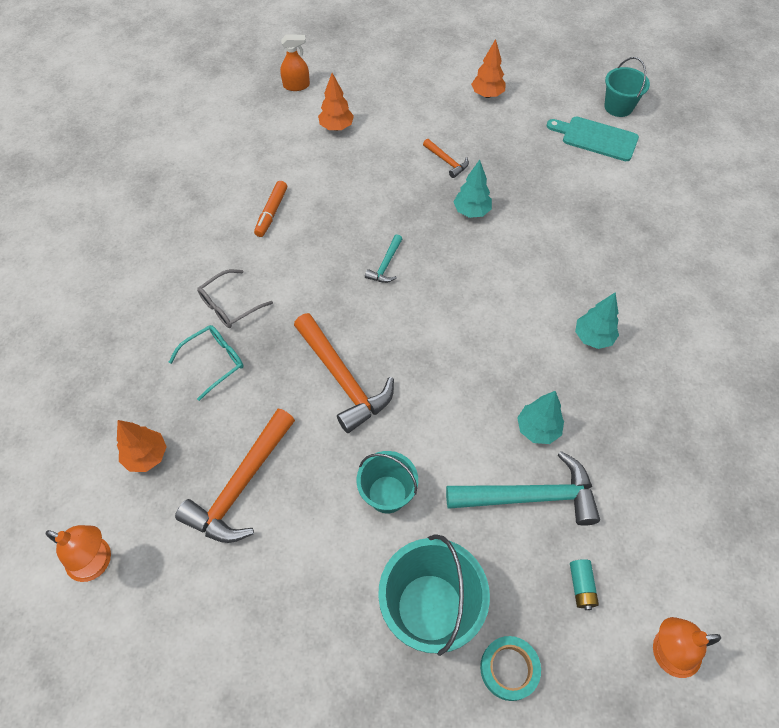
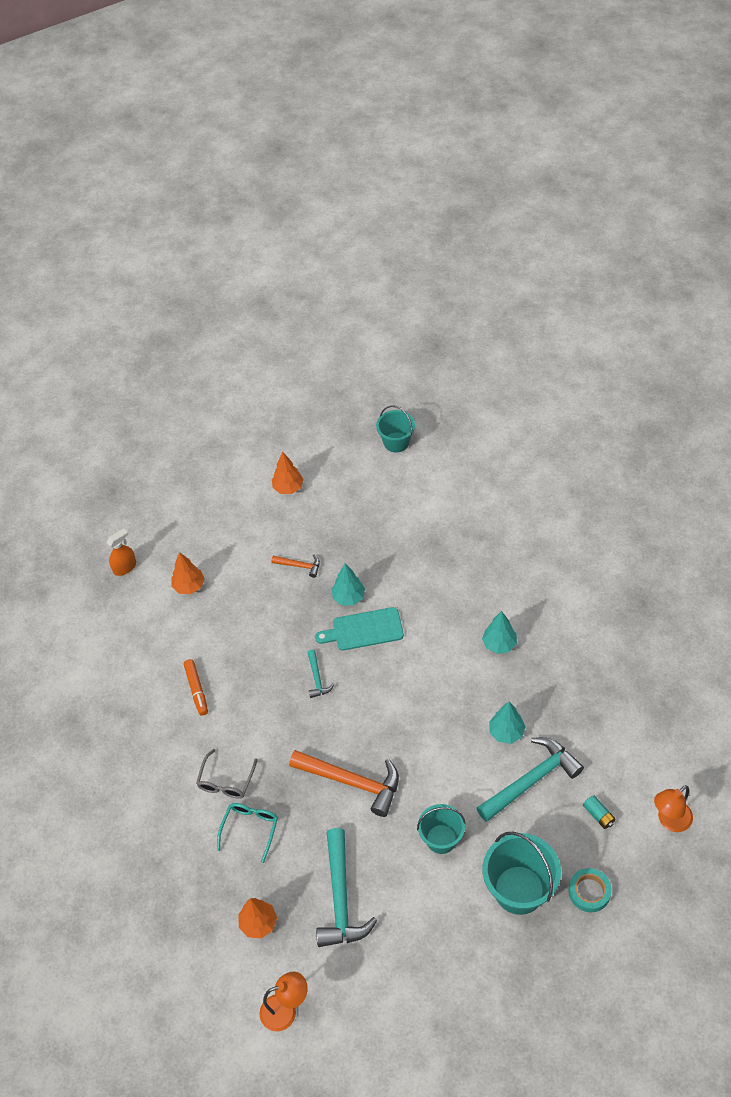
camera: 30 degrees left, 5 degrees down
orange hammer [175,409,295,543] -> turquoise hammer [316,828,377,947]
turquoise cutting board [547,116,639,161] -> turquoise cutting board moved to [315,607,404,651]

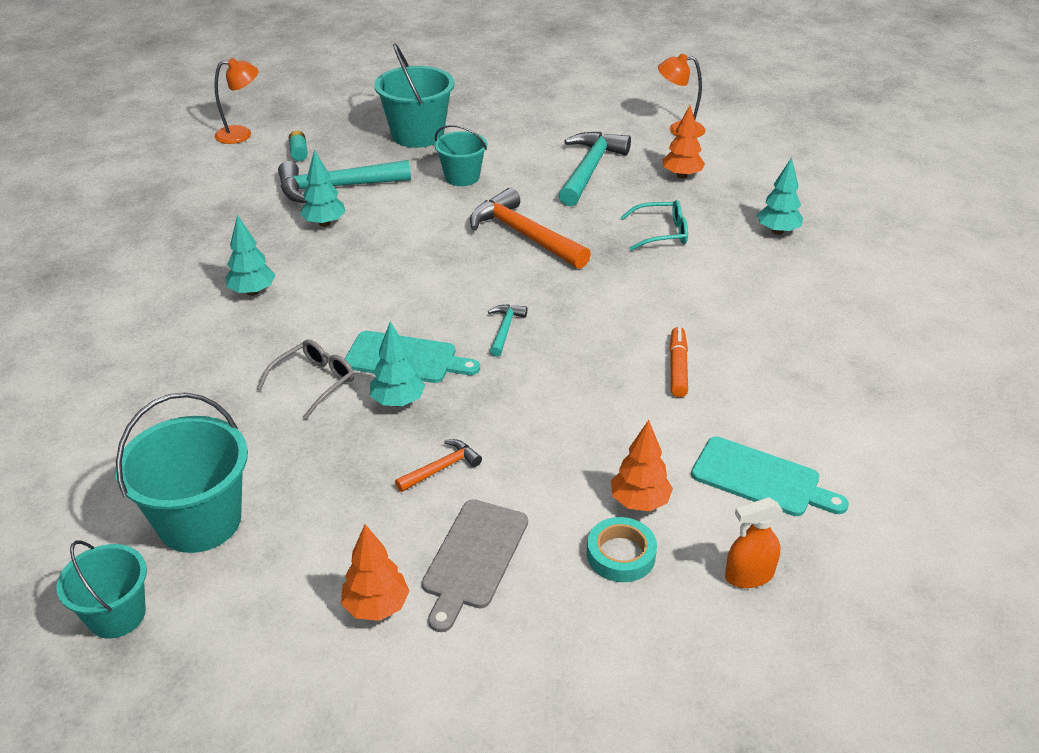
camera: 160 degrees left, 15 degrees down
grey glasses [196,749,258,799] -> grey glasses moved to [257,340,354,420]
turquoise glasses [217,803,278,863] -> turquoise glasses turned 135 degrees counterclockwise [620,200,688,251]
orange hammer [271,554,320,578] -> orange hammer turned 105 degrees clockwise [395,439,482,492]
turquoise tape [569,868,612,912] -> turquoise tape moved to [587,517,657,582]
none -> turquoise bucket [115,392,248,553]
none -> grey cutting board [422,500,528,632]
none -> turquoise cutting board [691,437,849,516]
none -> turquoise tree [757,157,803,235]

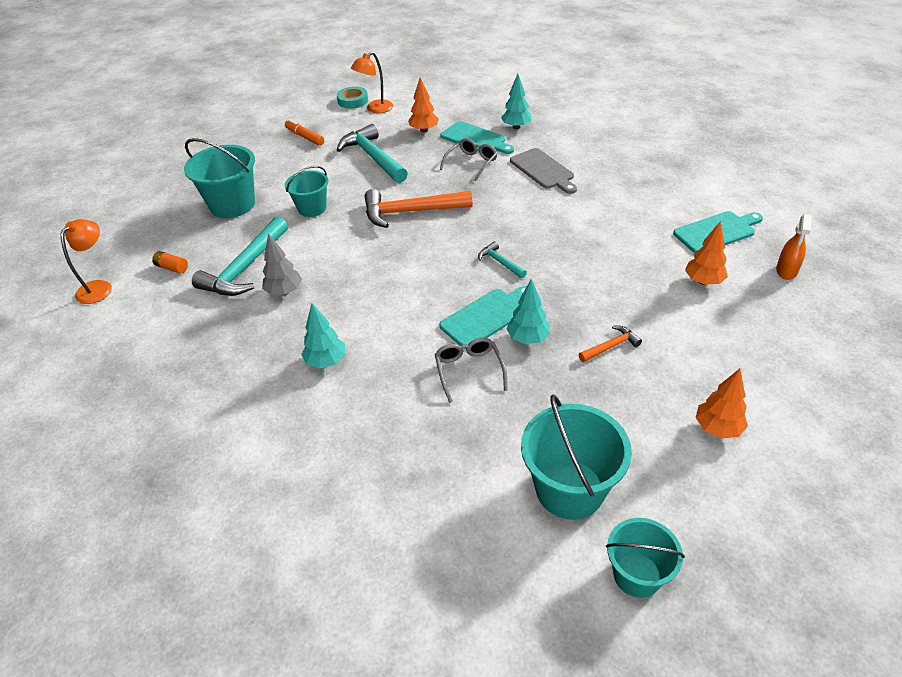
camera: 50 degrees left, 5 degrees up
turquoise battery [289,131,308,161] -> orange battery [152,251,188,274]
turquoise tree [300,149,346,227] -> grey tree [262,234,302,295]
orange hammer [395,439,482,492] -> orange hammer turned 60 degrees clockwise [579,326,642,362]
grey cutting board [422,500,528,632] -> grey cutting board moved to [510,148,577,194]
turquoise tape [587,517,657,582] -> turquoise tape moved to [337,86,368,109]
turquoise glasses [620,200,688,251] -> grey glasses [440,138,498,181]
orange marker [670,327,688,397] -> orange marker moved to [285,119,324,146]
none -> turquoise cutting board [440,121,514,154]

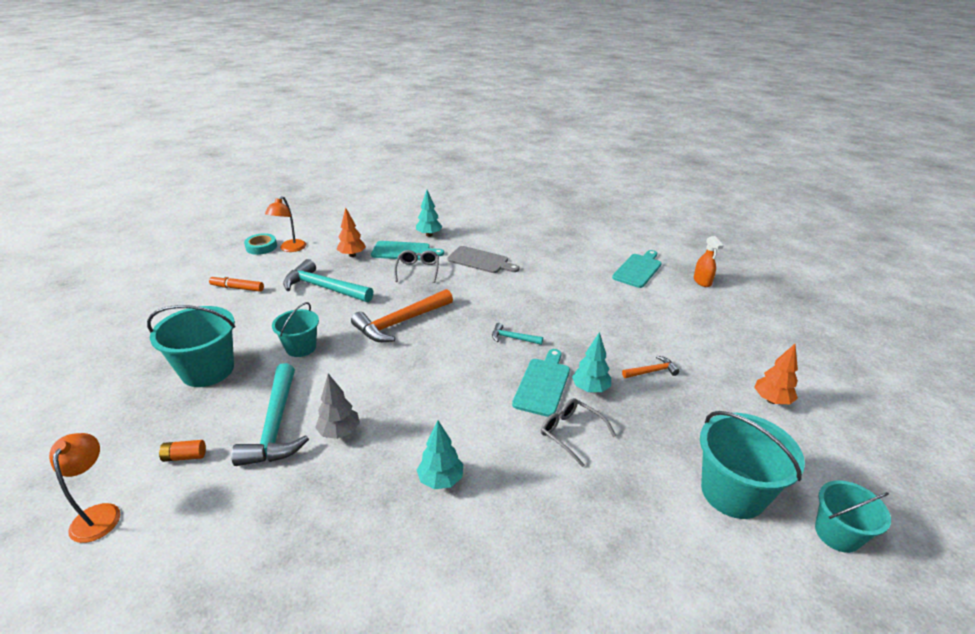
camera: 35 degrees left, 10 degrees down
orange hammer [579,326,642,362] -> orange hammer turned 45 degrees clockwise [622,356,679,378]
orange tree [685,221,728,285] -> none

